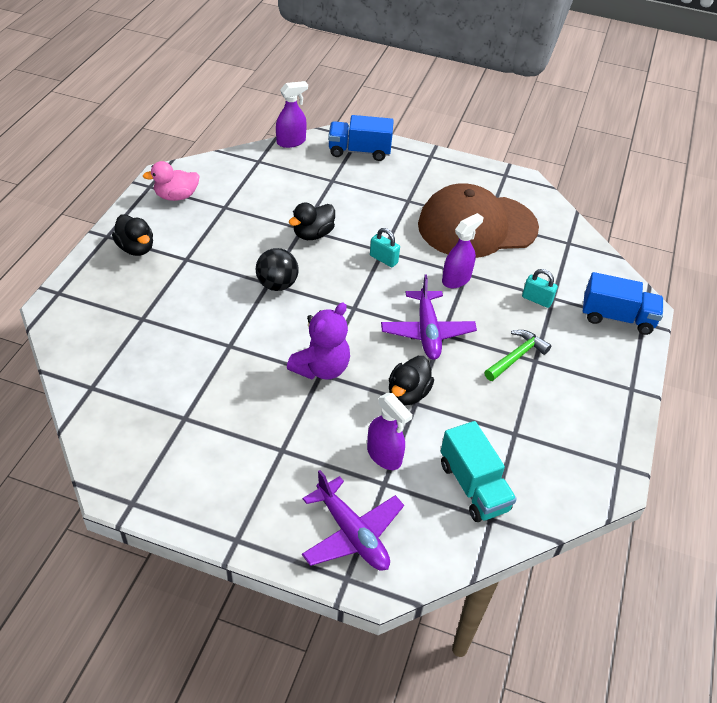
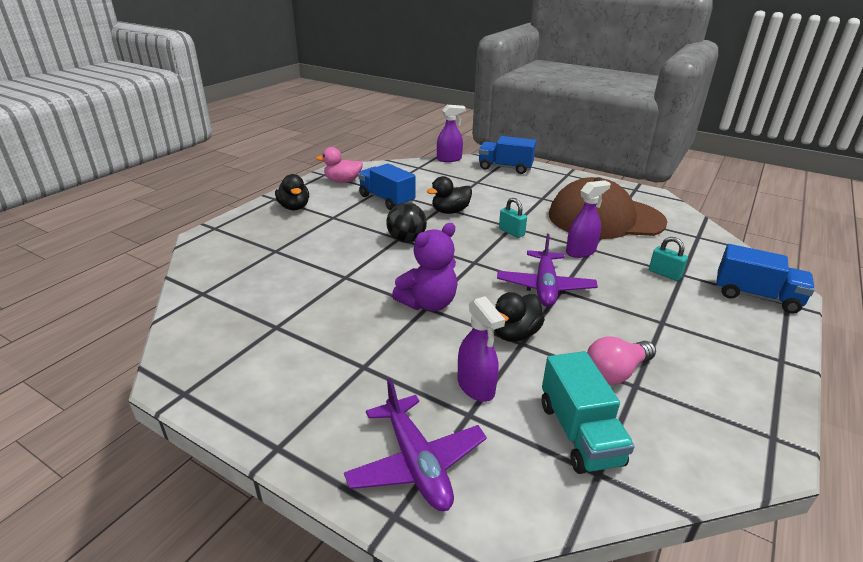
camera: 15 degrees right, 15 degrees down
green hammer [484,330,551,381] -> none
none -> blue truck [358,163,415,210]
none -> pink light bulb [587,336,656,385]

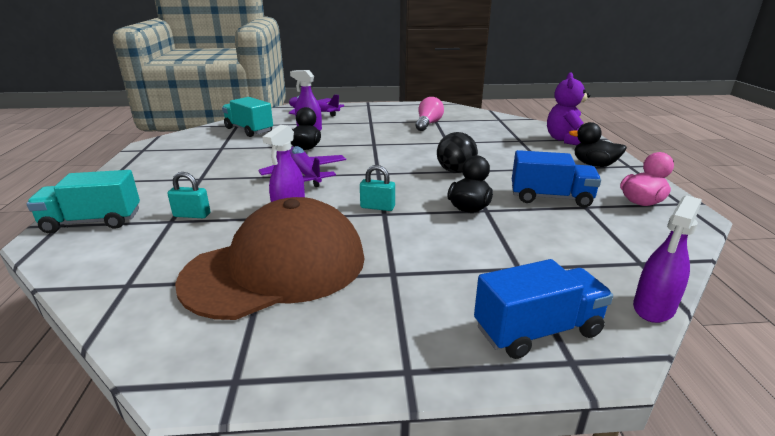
camera: 145 degrees right, 5 degrees down
purple teddy bear [392,223,458,311] -> purple teddy bear moved to [547,72,591,145]
pink light bulb [587,336,656,385] -> pink light bulb moved to [416,97,444,131]
blue truck [716,244,815,314] -> turquoise truck [26,170,140,233]

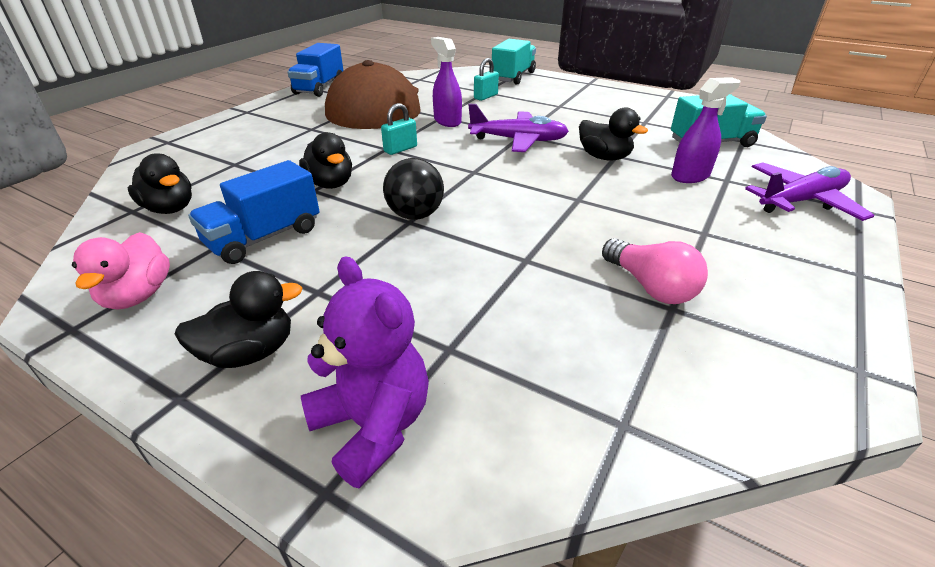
camera: 125 degrees right, 10 degrees up
blue truck [474,259,613,359] -> blue truck moved to [287,43,343,97]
purple spray bottle [633,195,702,323] -> none
none -> black duck [128,153,192,214]

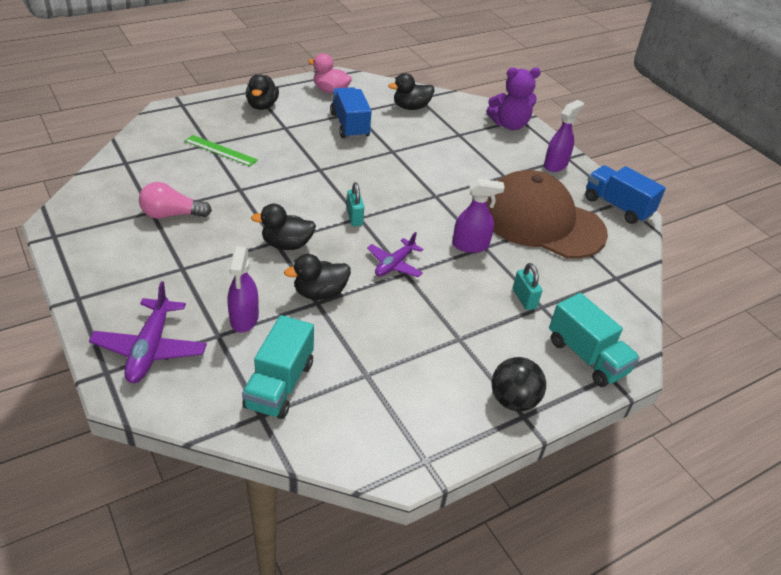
camera: 115 degrees right, 5 degrees up
black duck [299,132,352,189] -> black duck moved to [251,204,316,250]
purple teddy bear [301,257,429,488] -> purple teddy bear moved to [486,67,541,130]
turquoise padlock [381,103,417,155] -> turquoise padlock moved to [347,182,364,226]
black ball [383,158,444,220] -> black ball moved to [492,357,546,411]
purple plane [468,104,569,152] -> purple plane [367,232,423,277], size x0.66
none -> green ruler [185,135,258,166]
none -> purple spray bottle [544,100,584,172]

